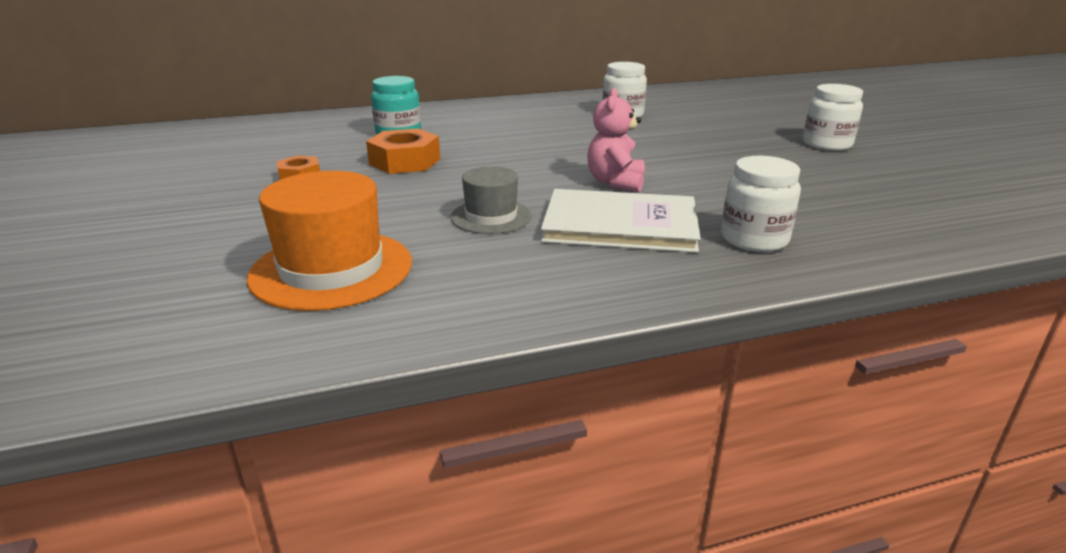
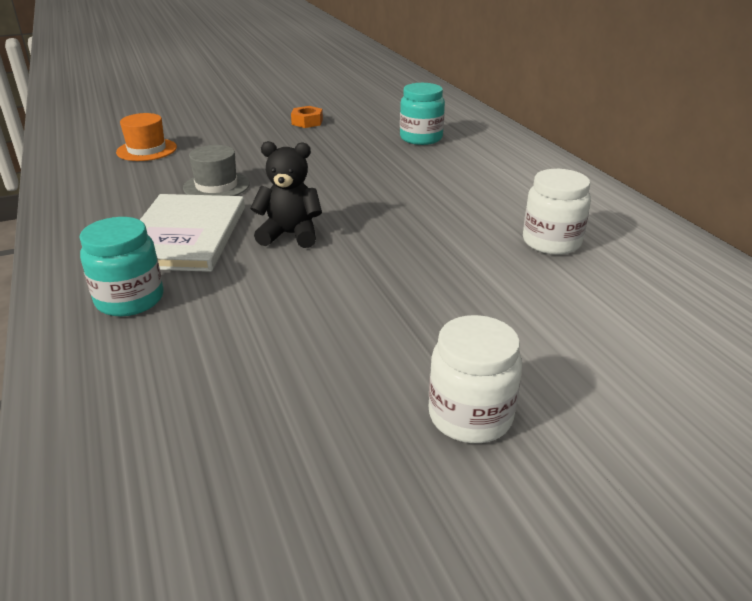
camera: 85 degrees right, 5 degrees up
orange hat [247,171,412,311] -> orange hat [116,113,177,161], size x0.60
orange nut [366,129,440,174] -> none
pink teddy bear [587,88,645,192] -> black teddy bear [250,141,322,248]
white jar [721,156,801,252] -> turquoise jar [79,217,164,317]

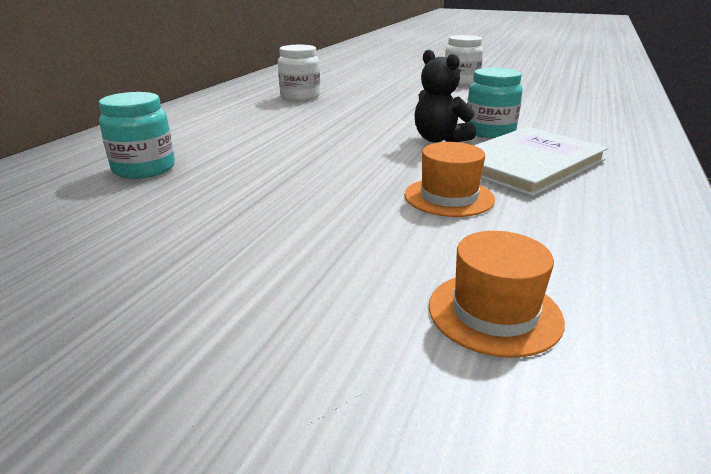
camera: 135 degrees left, 5 degrees down
turquoise jar [79,217,164,317] -> turquoise jar moved to [465,68,523,138]
grey hat [183,145,250,196] -> orange hat [404,142,495,217]
orange nut [291,106,323,128] -> none

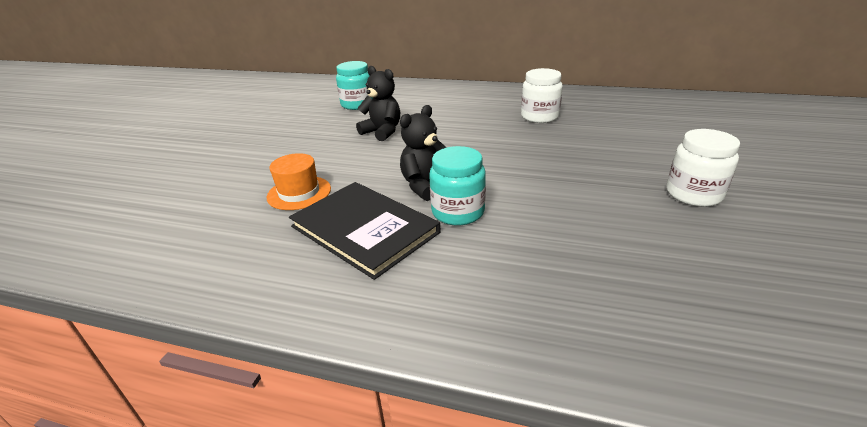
camera: 85 degrees right, 5 degrees up
orange hat [429,231,565,358] -> none
white book [474,127,608,197] -> black book [289,182,441,280]
none -> black teddy bear [356,66,400,141]

